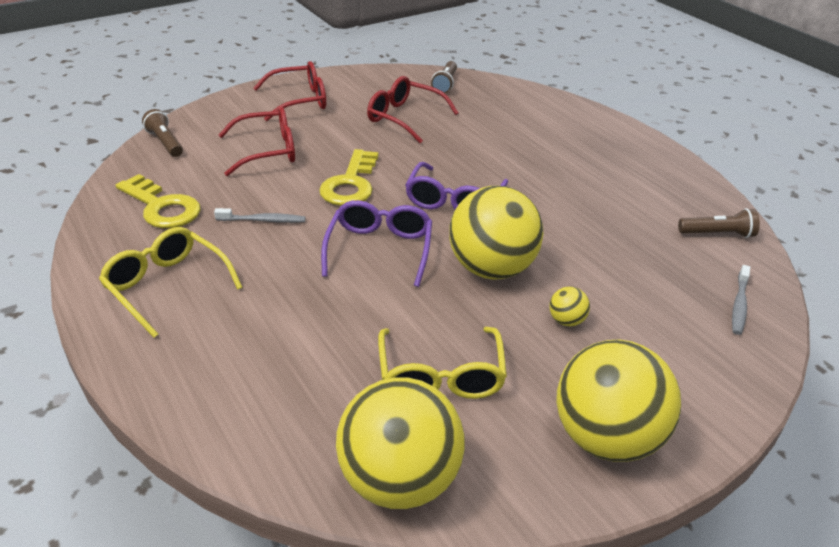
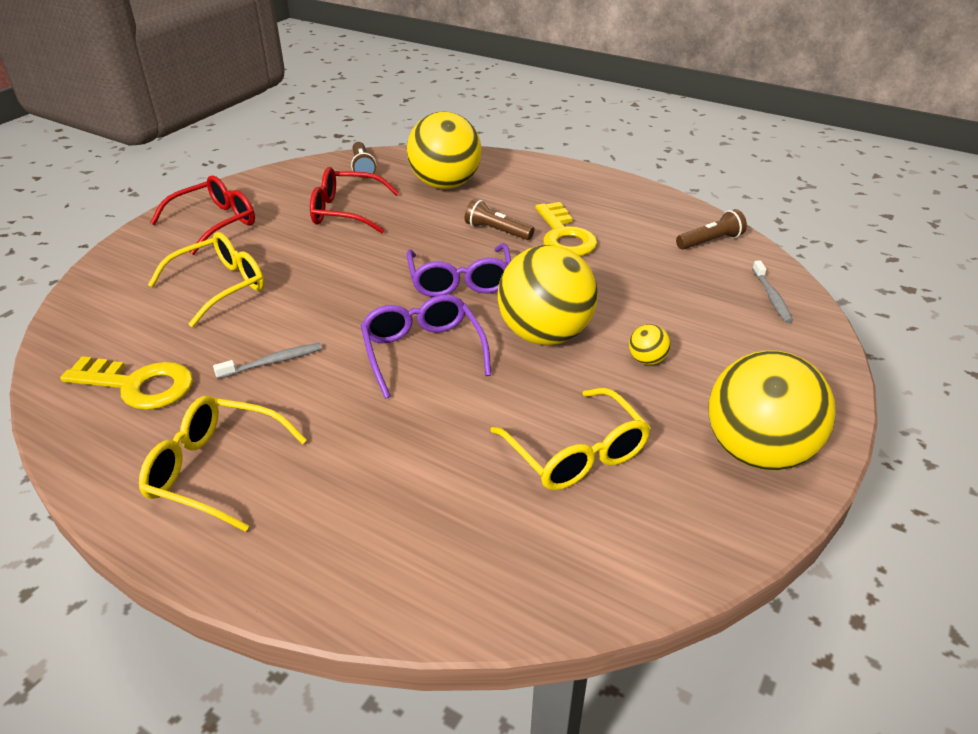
camera: 25 degrees left, 0 degrees up
brown flashlight [142,109,183,157] -> brown flashlight moved to [465,199,534,240]
red glasses [219,107,295,176] -> yellow glasses [148,232,264,327]
yellow key [319,149,379,206] -> yellow key moved to [535,202,597,256]
yellow ball [336,377,465,509] -> yellow ball moved to [407,112,482,189]

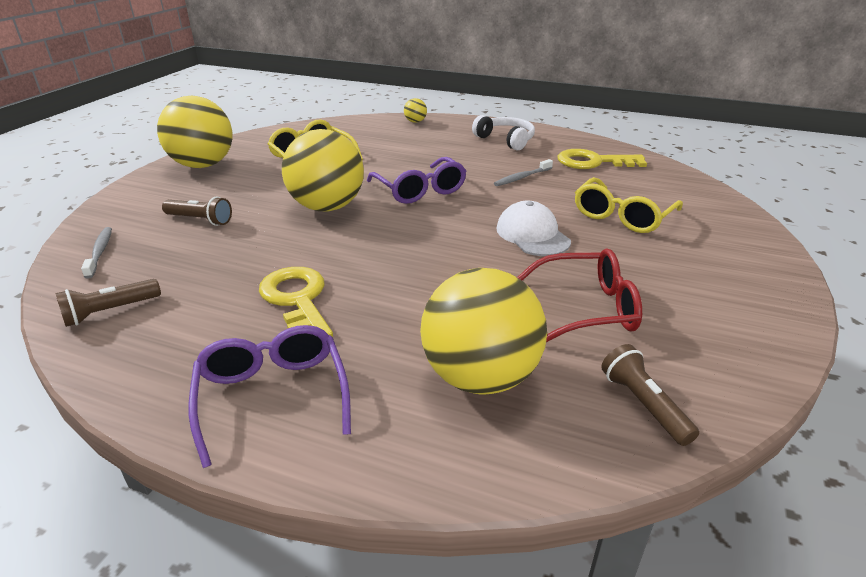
camera: 170 degrees right, 5 degrees down
yellow glasses [139,396,307,532] -> white headphones [472,115,535,151]
red glasses [150,175,255,255] -> none
purple glasses [407,243,511,297] -> purple glasses moved to [189,325,351,468]
brown flashlight [465,199,534,240] -> brown flashlight moved to [162,197,232,226]
yellow ball [629,324,671,365] -> yellow ball moved to [404,98,427,123]
none -> white cap [496,201,571,256]

